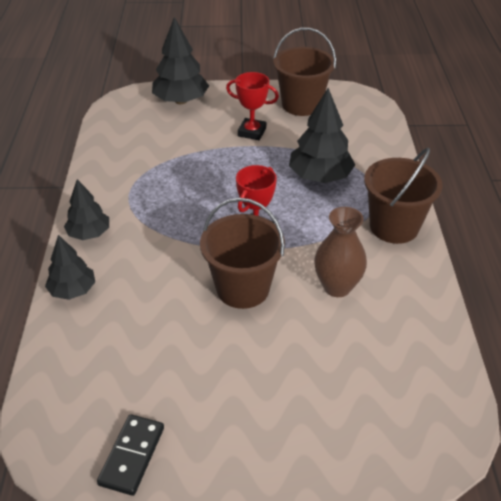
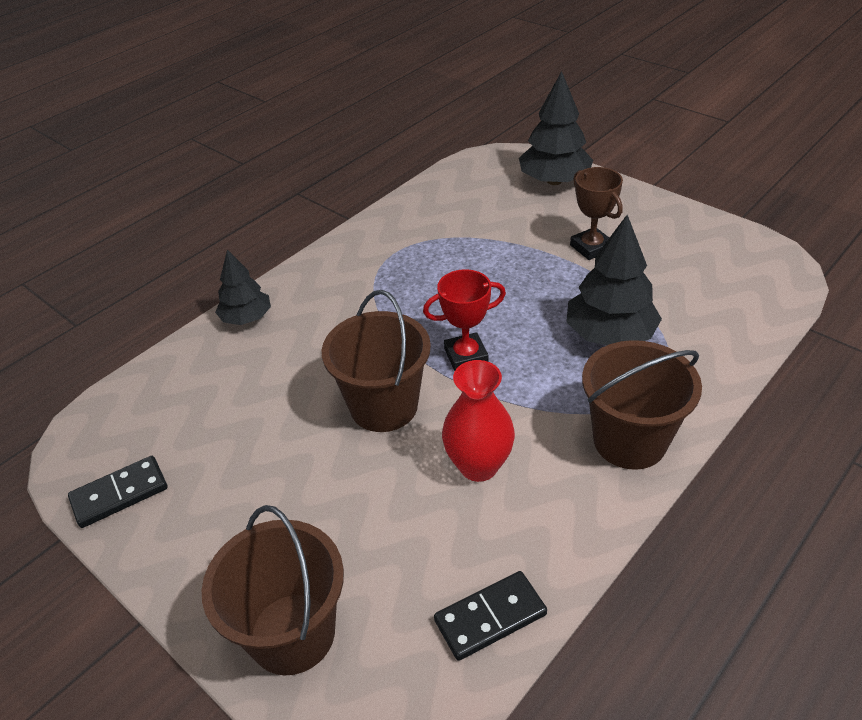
camera: 45 degrees right, 0 degrees up
black tree [64,179,109,240] -> none
red trophy [226,72,279,140] -> brown trophy [570,167,623,260]
brown bucket [273,28,336,116] -> brown bucket moved to [202,505,344,675]
brown vase [314,207,367,297] -> red vase [442,360,515,482]
none -> black domino [434,571,547,661]

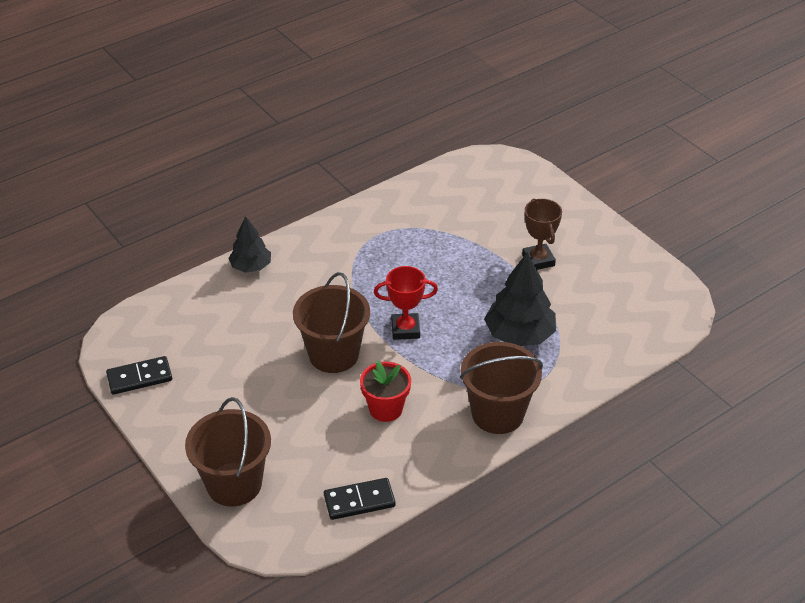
camera: 10 degrees right, 0 degrees up
red vase [442,360,515,482] -> red flower pot [360,361,411,422]
black tree [519,71,593,185] -> none

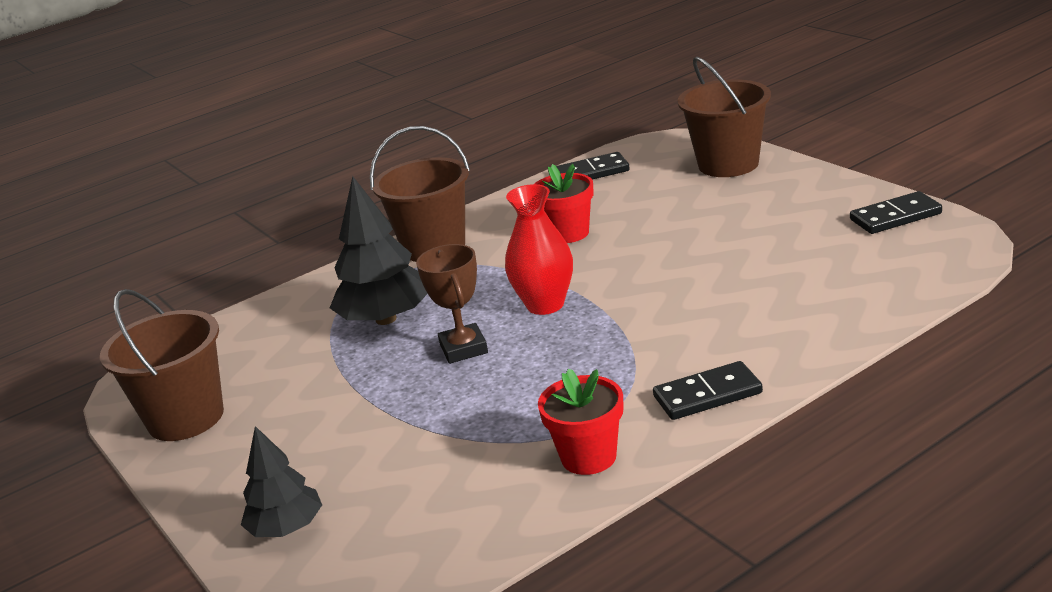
camera: 175 degrees left, 15 degrees down
black tree [228,216,271,273] -> black tree moved to [241,426,322,537]
brown bucket [293,272,370,373] -> brown bucket moved to [100,289,224,441]
red trophy [374,266,438,340] -> red vase [505,184,573,315]
brown trophy [522,198,562,270] -> brown trophy moved to [416,244,488,364]
none -> red flower pot [538,368,624,475]
none -> black domino [653,361,763,420]

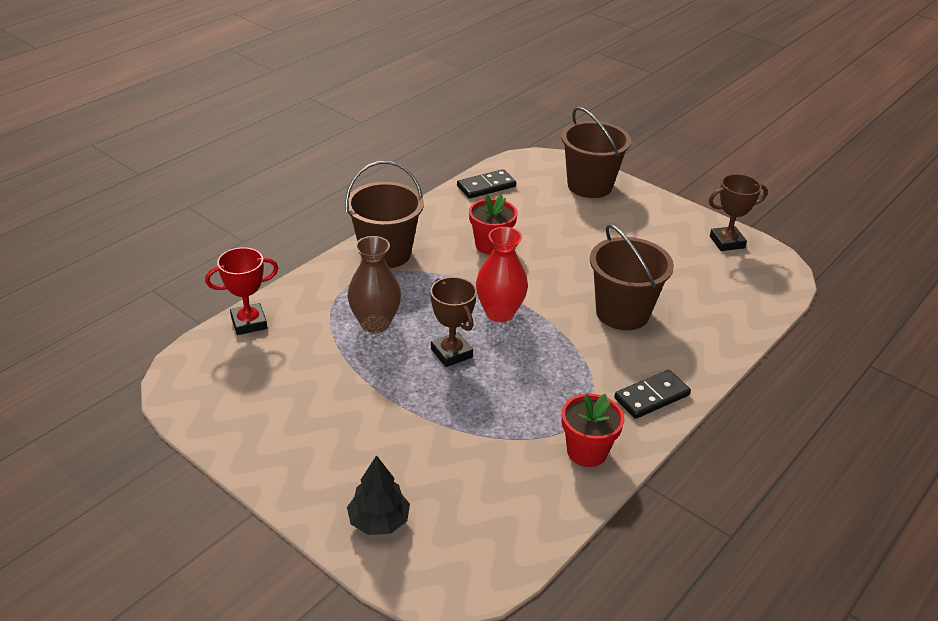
camera: 20 degrees left, 10 degrees up
brown bucket [100,289,224,441] -> brown bucket moved to [590,224,674,330]
black tree [330,176,428,325] -> brown vase [348,236,401,333]
black domino [850,191,942,234] -> brown trophy [709,174,768,251]
none -> red trophy [205,247,279,335]

